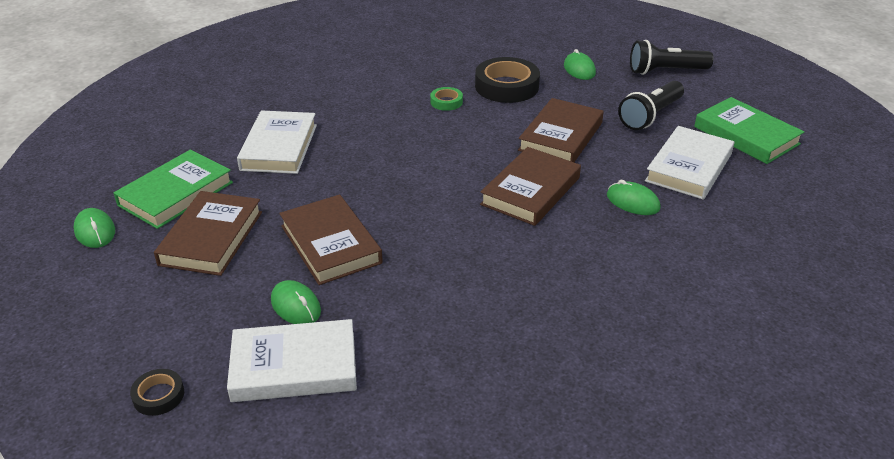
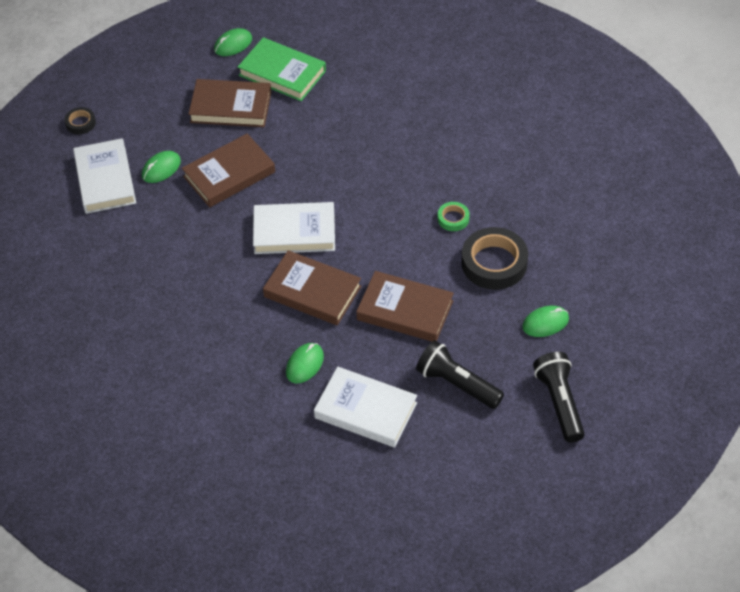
camera: 85 degrees right, 15 degrees up
white book [237,110,317,174] -> white book moved to [253,202,335,254]
green book [694,97,804,164] -> none

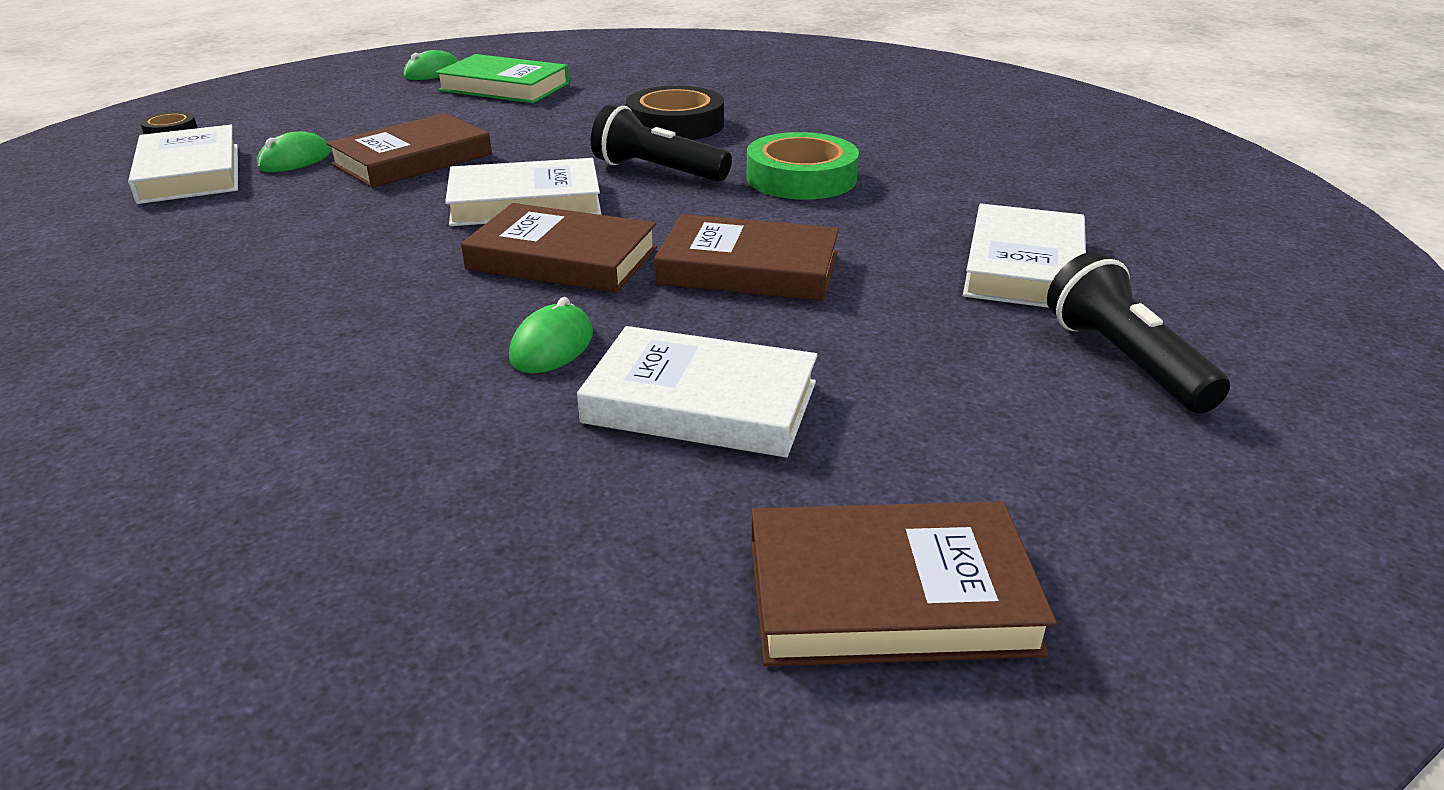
camera: 10 degrees left, 20 degrees down
brown book [188,79,271,127] -> brown book moved to [751,501,1057,666]
black flashlight [416,340,504,409] -> black flashlight moved to [591,104,732,182]
green tape [438,202,470,231] -> green tape [746,132,859,200], size x2.03
black tape [461,227,528,290] -> black tape moved to [626,86,724,140]
green mouse [522,306,569,337] -> white book [963,203,1086,308]

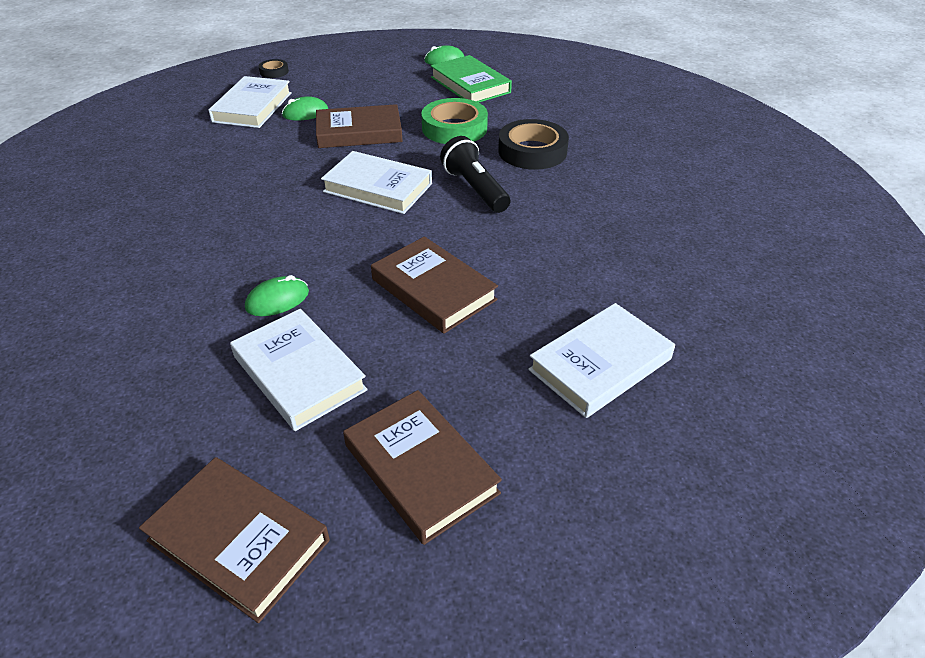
camera: 35 degrees right, 10 degrees up
brown book [461,203,657,293] -> brown book moved to [343,390,502,545]
green tape [746,132,859,200] -> green tape moved to [421,98,488,144]
black flashlight [1047,251,1230,414] -> none

